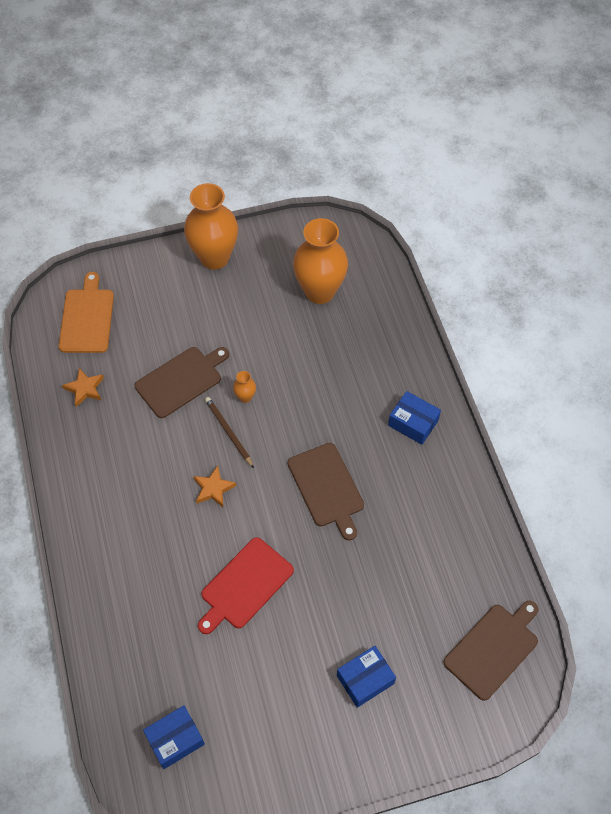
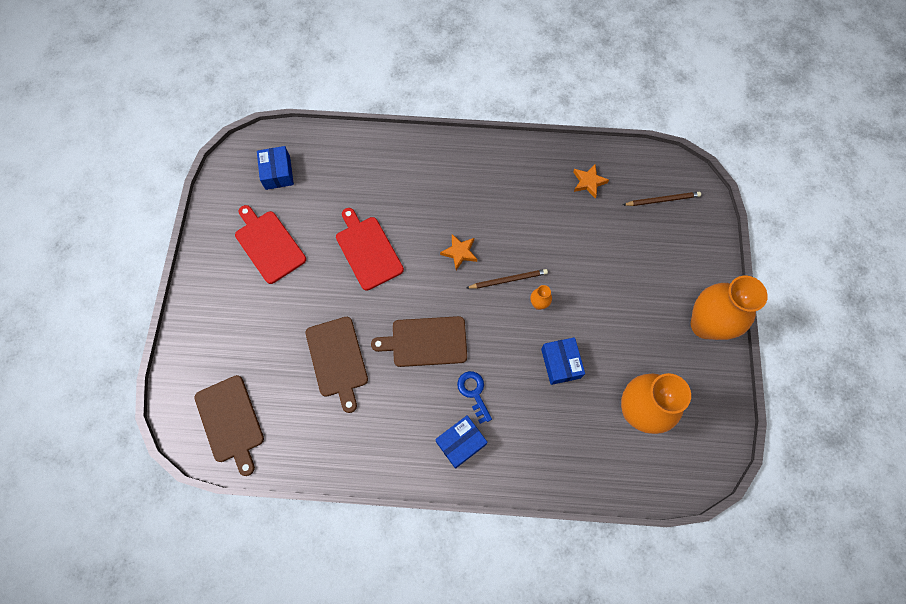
camera: 110 degrees right, 10 degrees up
orange cutting board [59,272,114,353] -> brown pencil [623,192,701,206]
brown cutting board [135,347,229,418] -> brown cutting board moved to [306,317,368,413]
blue box [337,646,396,708] -> blue box moved to [541,337,585,385]
none -> red cutting board [235,205,306,284]
none -> blue key [457,371,492,424]

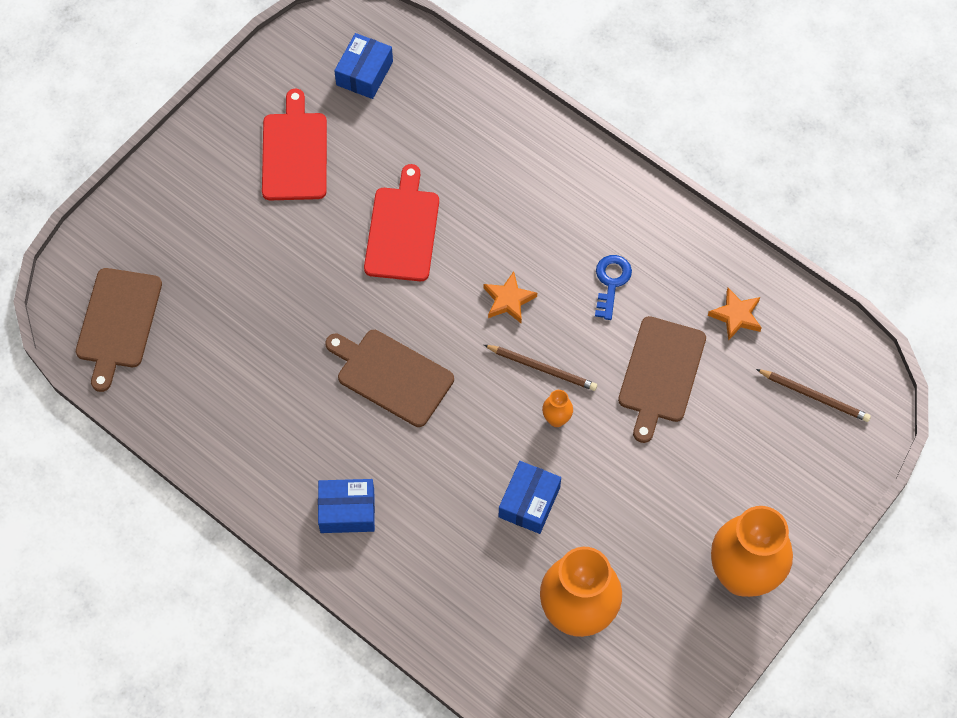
camera: 35 degrees right, 5 degrees down
brown cutting board [306,317,368,413] -> brown cutting board moved to [618,316,706,443]
blue key [457,371,492,424] -> blue key moved to [595,255,632,320]

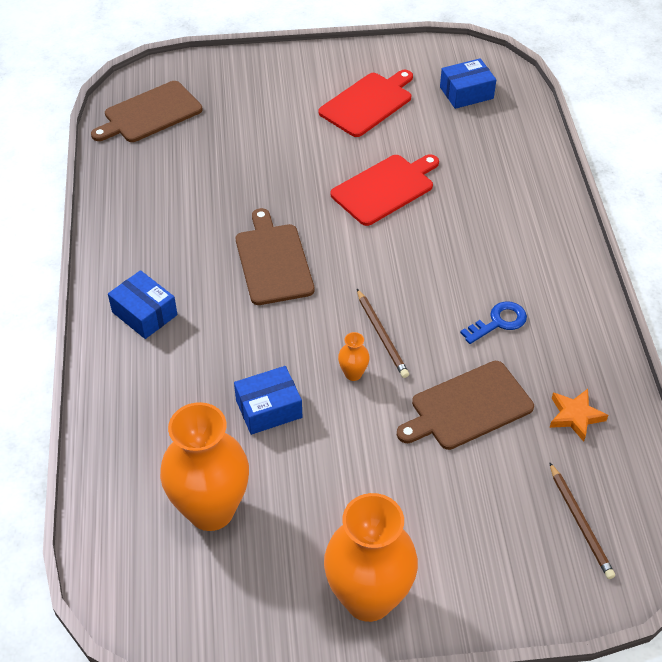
camera: 45 degrees right, 15 degrees down
orange star [484,271,537,323] -> none

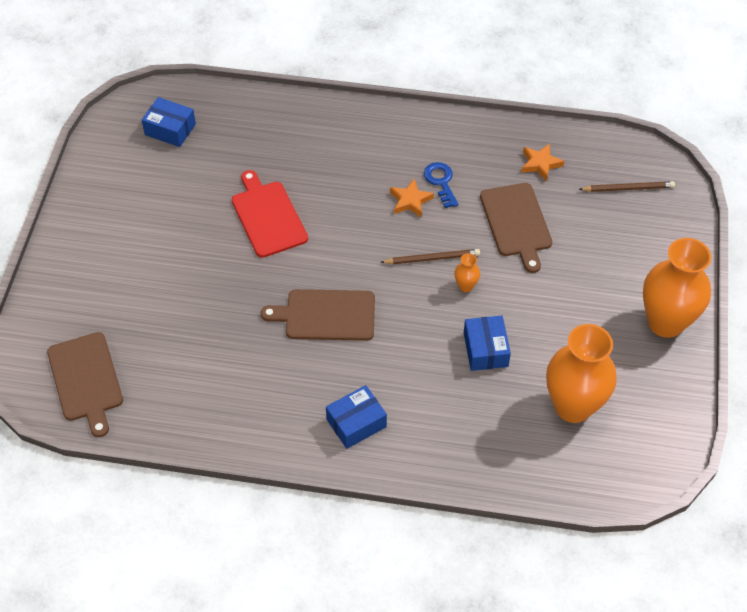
camera: 75 degrees left, 5 degrees up
red cutting board [318,70,413,137] -> none
blue box [440,58,496,109] -> blue box turned 60 degrees counterclockwise [142,97,196,147]
none -> orange star [390,178,434,217]

